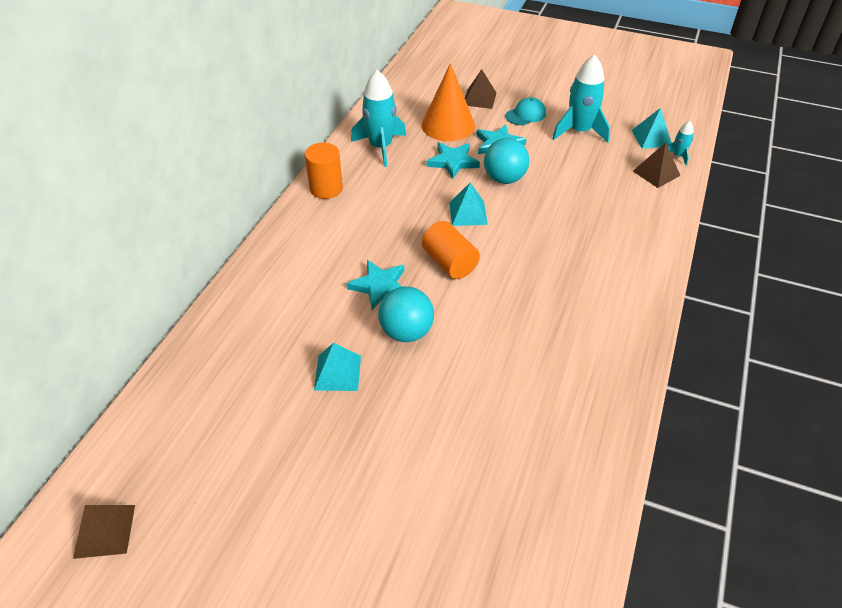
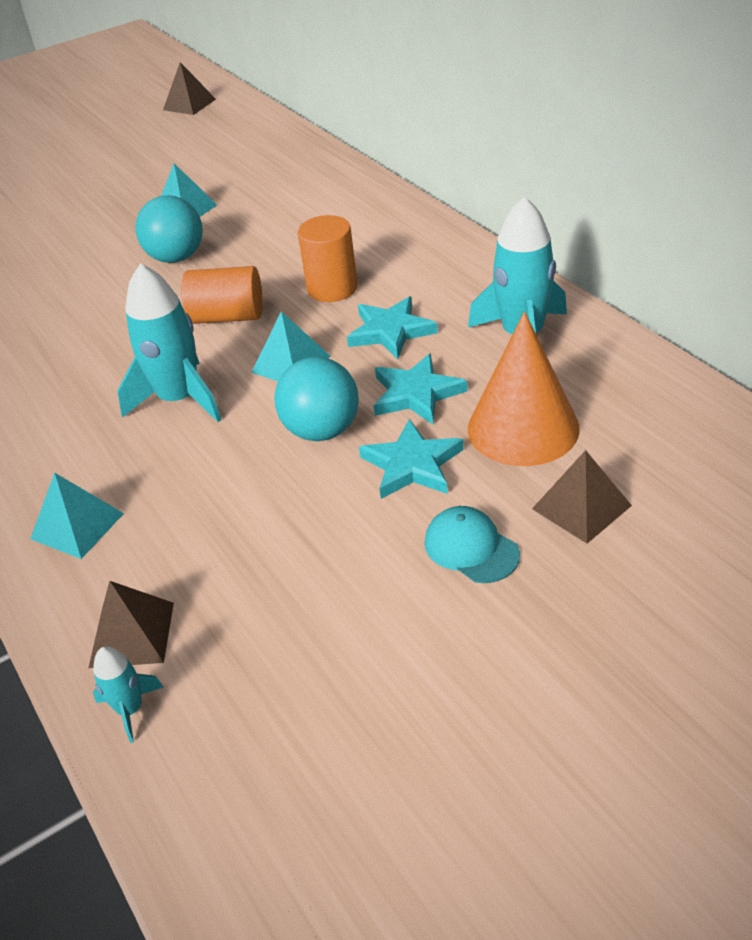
camera: 130 degrees right, 5 degrees down
orange cylinder [304,143,343,199] -> orange cylinder moved to [298,215,358,302]
turquoise star [346,260,404,310] -> turquoise star moved to [347,296,438,359]
turquoise cap [506,97,546,125] -> turquoise cap turned 135 degrees clockwise [425,506,520,583]
turquoise rocket [552,54,610,143] -> turquoise rocket moved to [117,264,222,422]
turquoise pyramid [632,108,672,149] -> turquoise pyramid moved to [30,473,124,559]

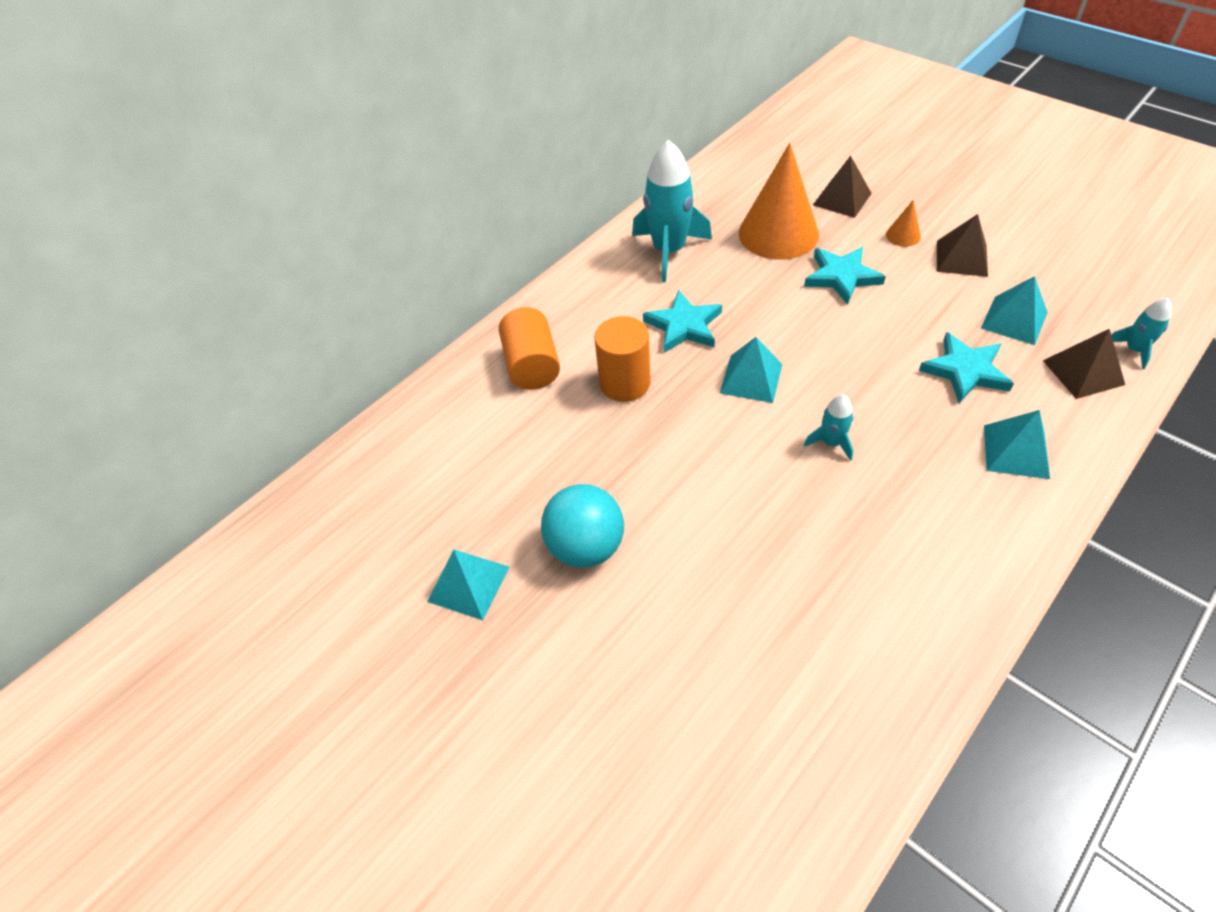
camera: 105 degrees left, 10 degrees up
turquoise rocket [117,264,222,422] -> turquoise rocket [804,395,853,461], size x0.48
brown pyramid [163,62,216,115] -> brown pyramid moved to [937,214,988,277]
orange cylinder [181,266,263,324] -> orange cylinder moved to [499,307,560,390]
turquoise ball [274,357,359,441] -> none
turquoise star [373,353,468,425] -> turquoise star moved to [919,332,1014,403]
turquoise cap [425,506,520,583] -> orange cone [886,200,921,247]
none -> turquoise pyramid [981,276,1048,345]

